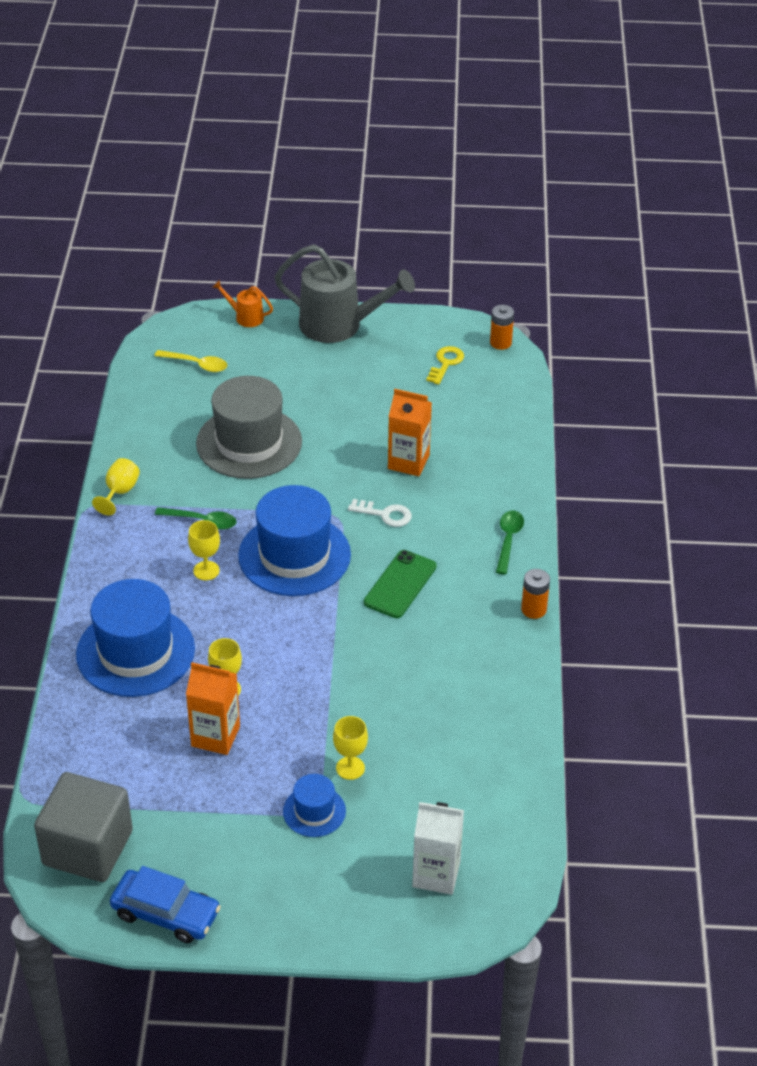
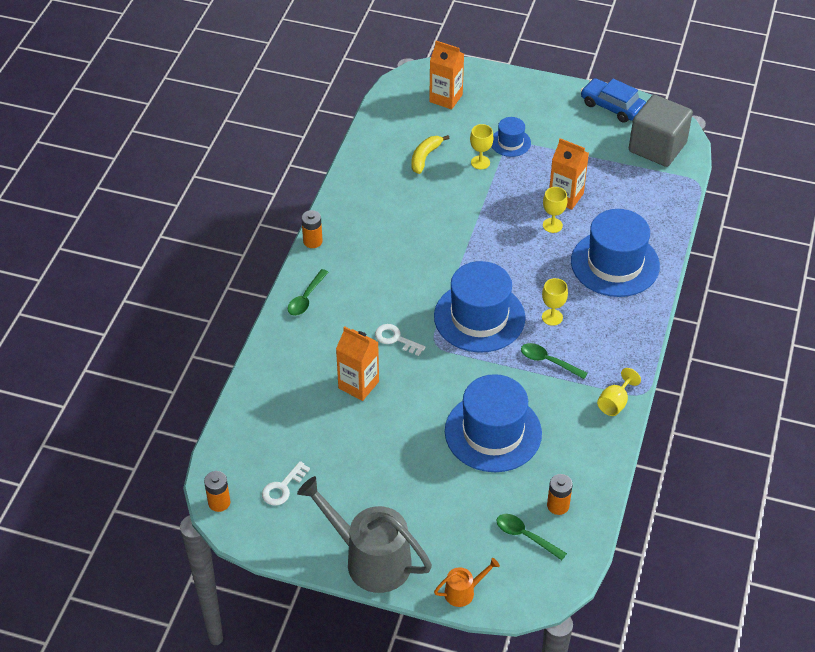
camera: 165 degrees left, 5 degrees up
yellow spoon [154,350,227,372] -> green spoon [497,514,567,560]
grey hat [196,376,302,479] -> blue hat [445,374,542,472]
orange watering can [212,280,273,327] -> orange watering can turned 60 degrees counterclockwise [434,558,500,607]
green phone [364,550,437,618] -> none
white carton [412,802,464,895] -> orange carton [429,41,464,109]
yellow key [426,346,464,385] -> white key [262,461,310,506]
none -> yellow banana [412,135,449,174]
none -> orange battery [547,474,573,515]

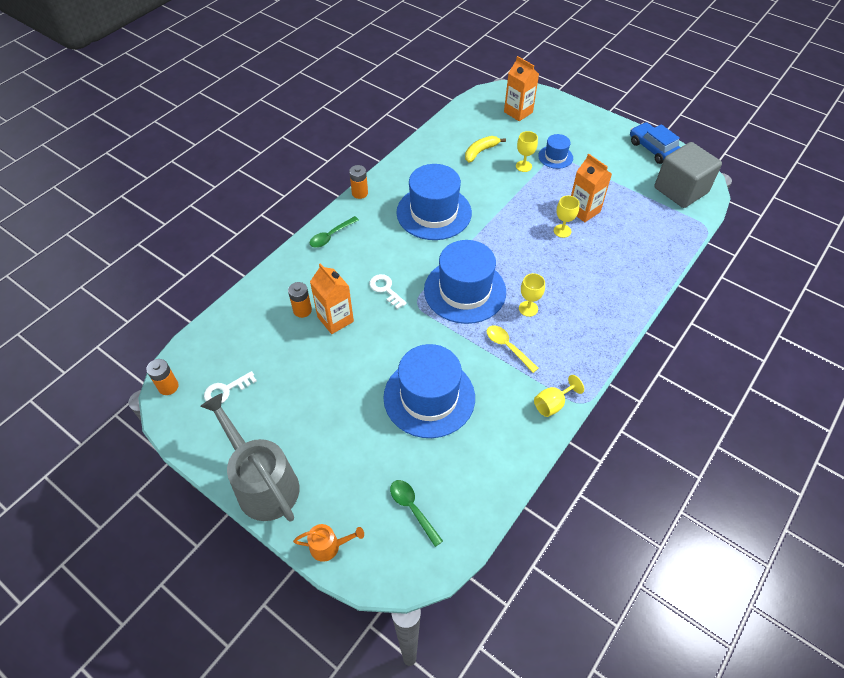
camera: 20 degrees right, 5 degrees up
green spoon [521,343,588,379] -> yellow spoon [487,325,539,373]
orange battery [547,474,573,515] -> orange battery moved to [288,282,312,318]
blue hat [571,209,660,297] -> blue hat moved to [396,164,472,240]

